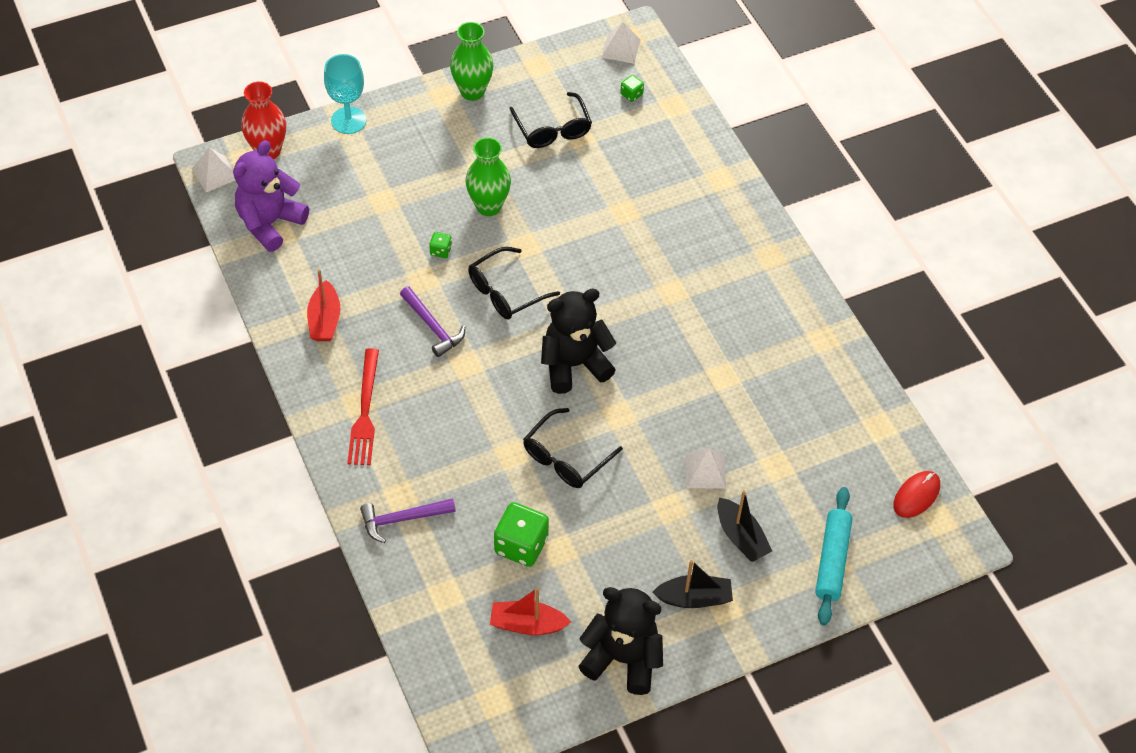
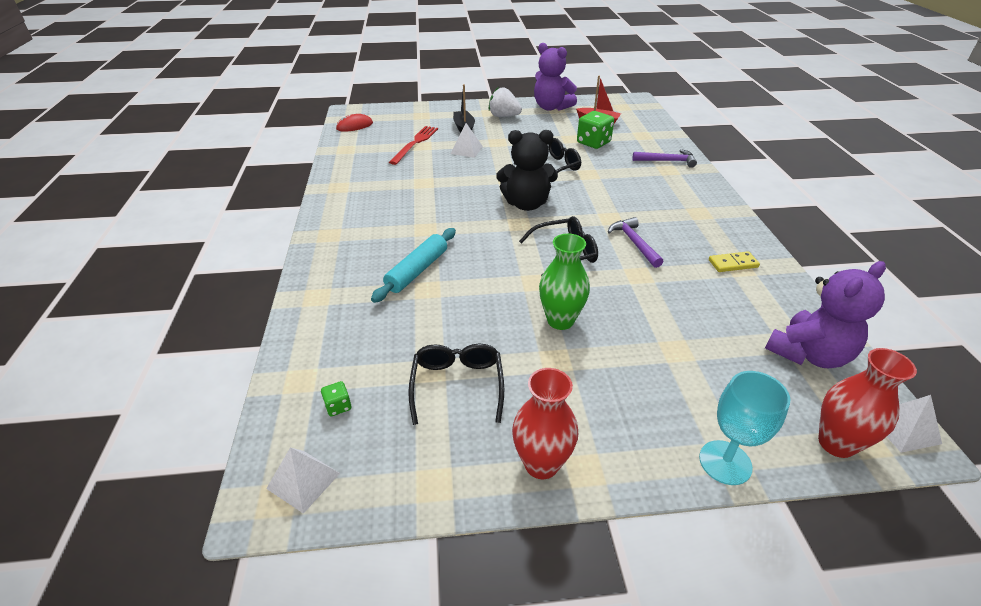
camera: 160 degrees left, 15 degrees down
red boat [307,269,340,341] -> yellow domino [709,251,760,272]
red fork [347,348,379,465] -> red fork moved to [389,126,438,165]
green dice [429,232,452,258] -> none
green vase [450,22,494,101] -> red vase [512,368,578,479]
black teddy bear [578,587,663,695] -> purple teddy bear [534,43,577,111]
black boat [653,560,733,608] -> white strawberry [489,87,522,117]
turquoise rolling pin [815,487,853,626] -> turquoise rolling pin moved to [371,228,456,303]

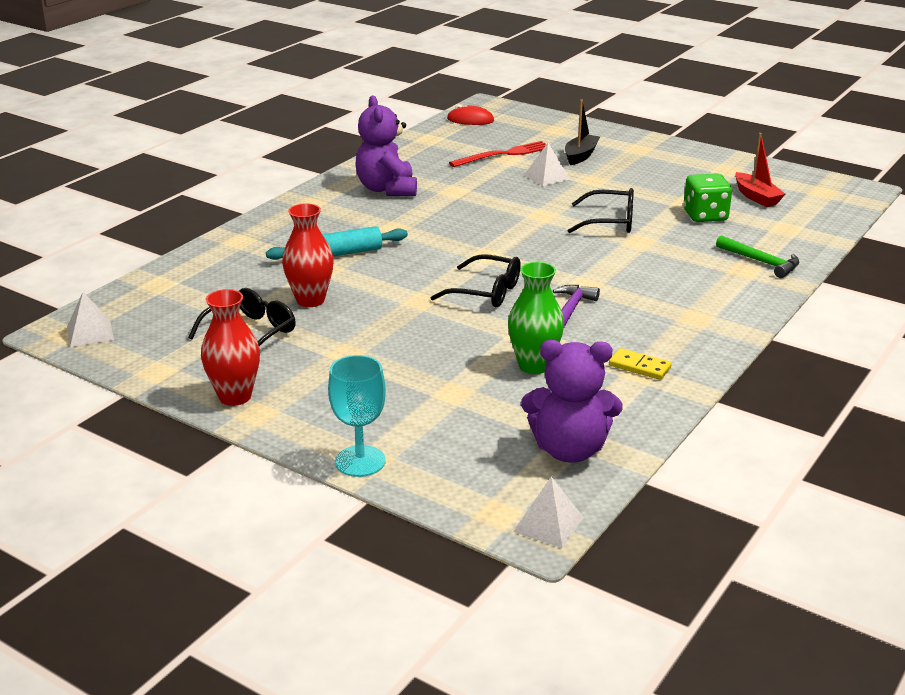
camera: 40 degrees right, 10 degrees down
green dice [321,381,351,416] -> none
white strawberry [489,87,522,117] -> none
black teddy bear [496,130,558,211] -> none
purple teddy bear [534,43,577,111] -> purple teddy bear moved to [356,96,417,196]
green vase [539,233,590,330] -> green vase moved to [508,262,564,374]
purple hammer [633,149,697,168] -> green hammer [716,235,799,278]
red vase [818,348,917,458] -> red vase moved to [282,203,334,307]

